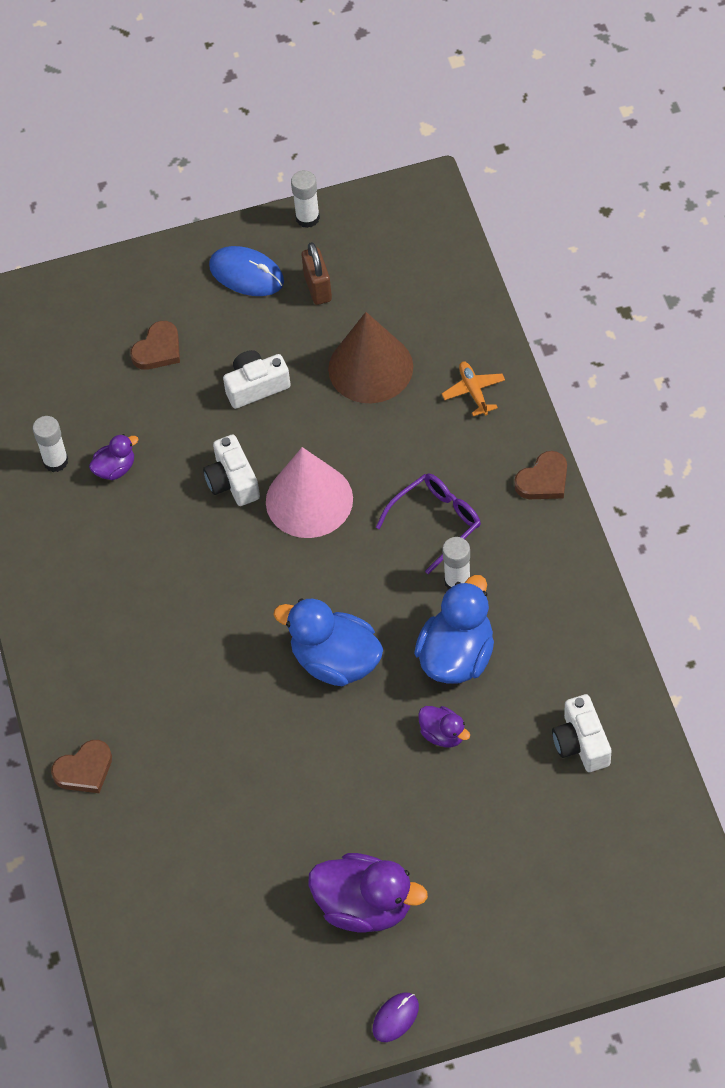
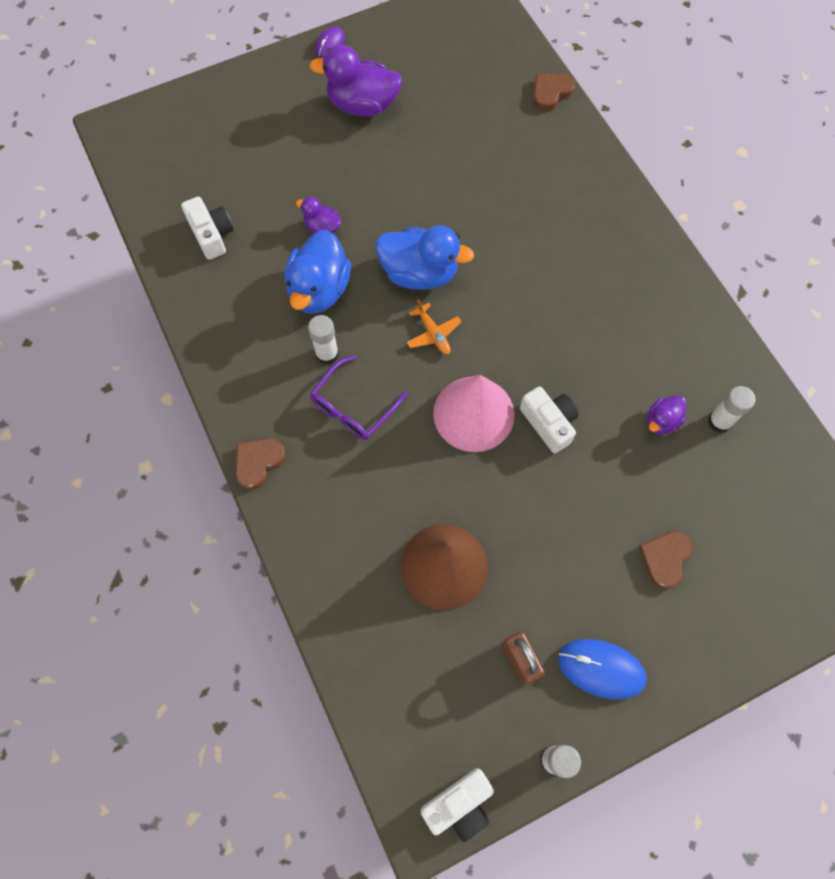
camera: 165 degrees right, 10 degrees up
brown heart [51,740,112,793] -> brown heart moved to [533,74,575,111]
white camera [223,350,291,409] -> white camera moved to [421,768,494,842]
orange plane [442,361,505,416] -> orange plane moved to [406,299,462,355]

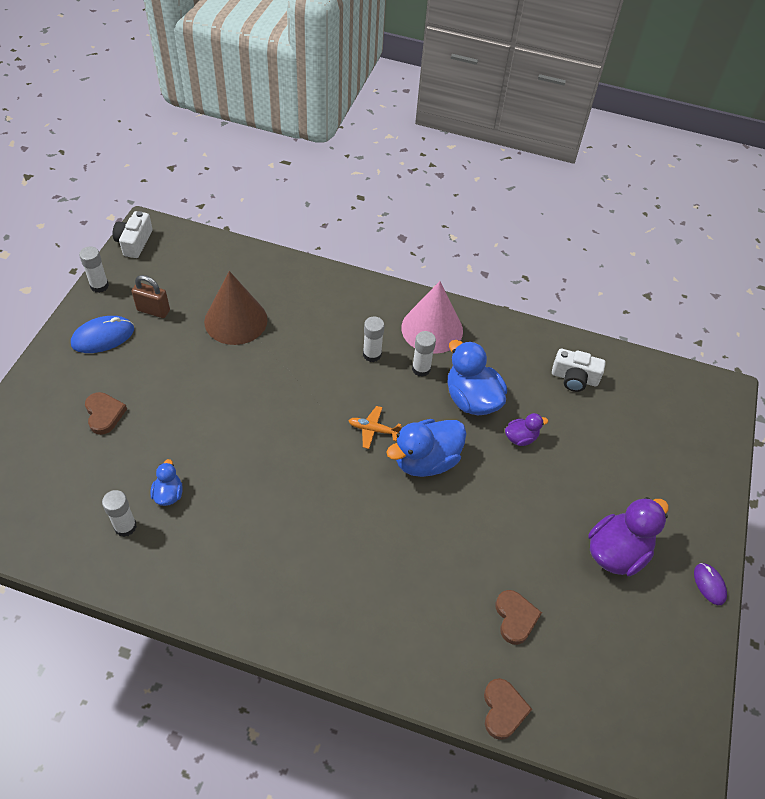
camera: 130 degrees right, 15 degrees down
brown heart [235,438,286,490] -> brown heart moved to [495,590,542,645]
purple glasses [310,355,408,440] -> white glue stick [363,316,384,362]
pink cone [433,375,515,452] -> pink cone moved to [401,281,463,354]
white camera [520,386,579,453] -> none
purple duck [647,395,686,435] -> blue duck [150,459,183,506]

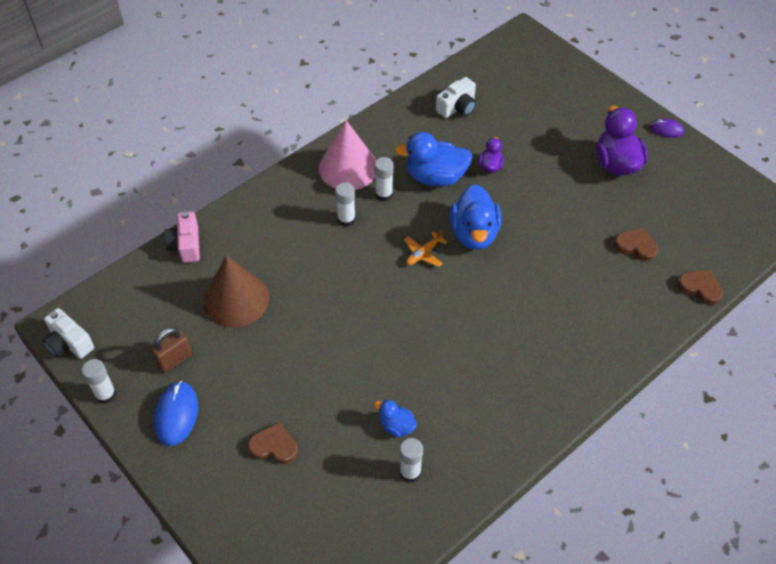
camera: 55 degrees left, 0 degrees up
none -> pink camera [164,211,200,263]

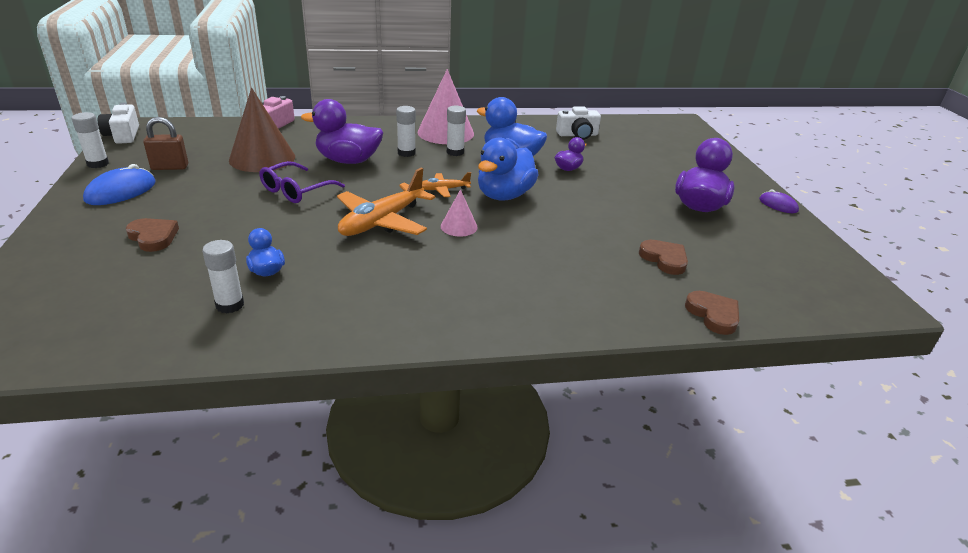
camera: 30 degrees right, 20 degrees down
none -> purple glasses [259,161,345,203]
none -> purple duck [301,99,383,164]
none -> orange plane [337,168,435,236]
none -> pink cone [441,189,478,237]

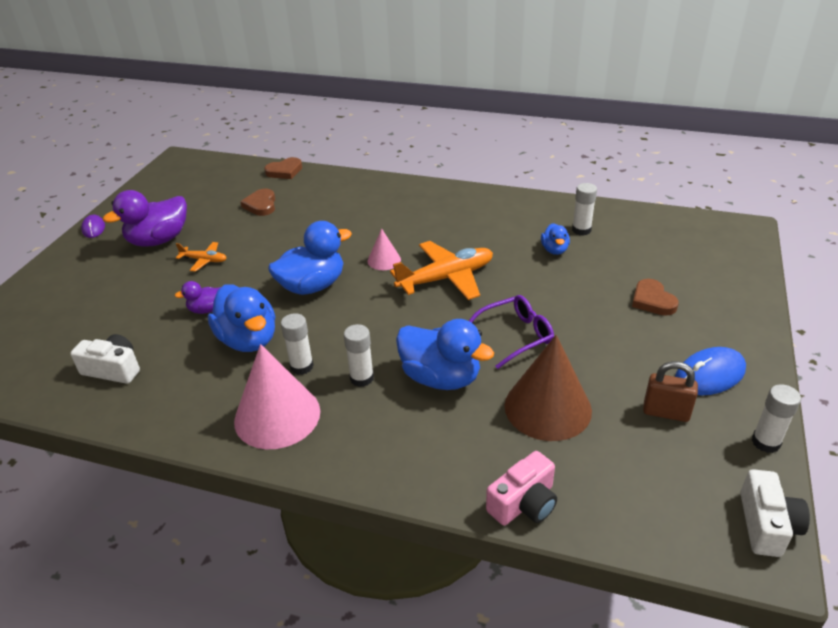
camera: 150 degrees left, 5 degrees up
purple duck [301,99,383,164] -> blue duck [396,319,494,390]
orange plane [422,172,471,197] -> orange plane moved to [176,242,227,272]
brown heart [685,291,739,335] -> brown heart turned 120 degrees counterclockwise [264,157,302,179]

